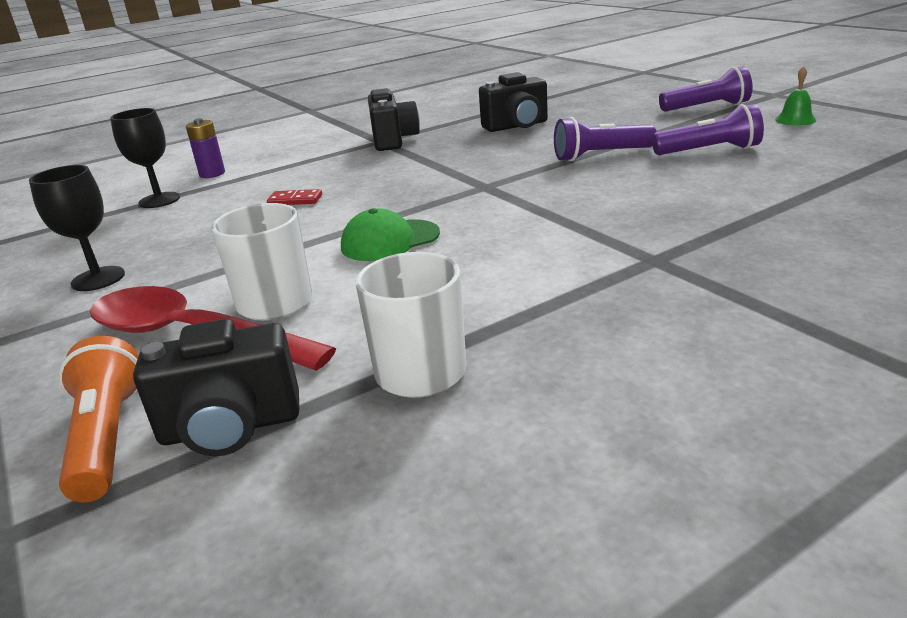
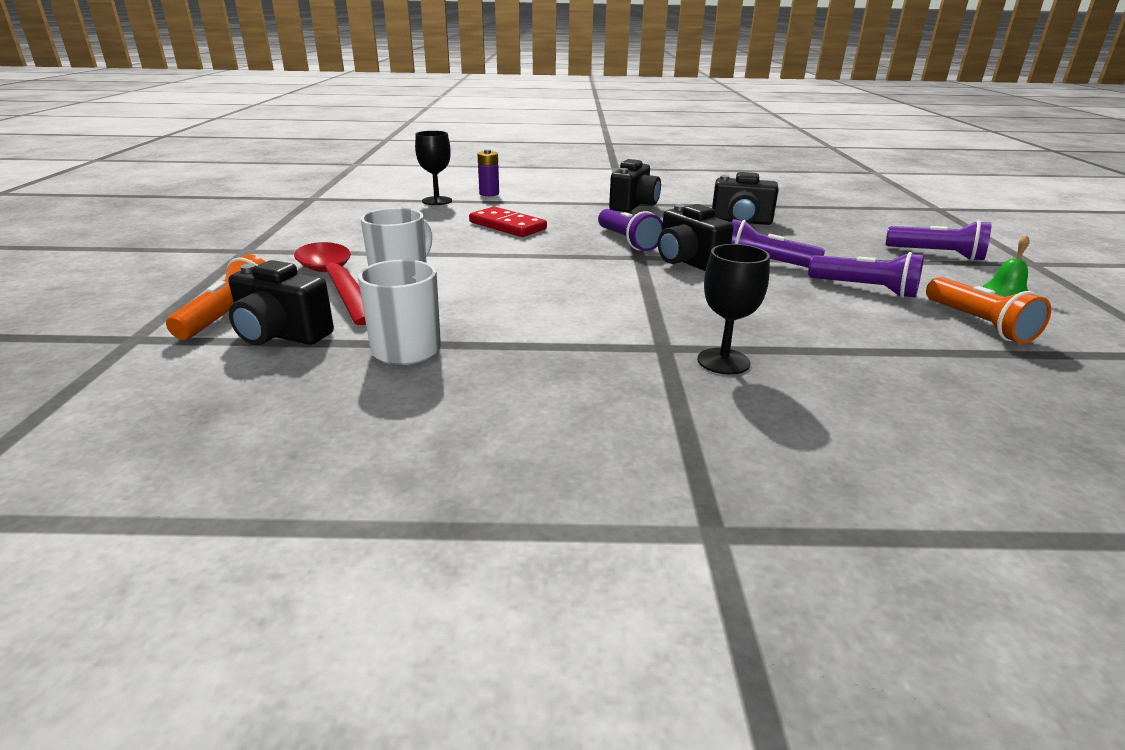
camera: 30 degrees right, 0 degrees up
black goblet [29,165,125,291] -> black goblet moved to [697,244,770,375]
red domino [267,189,322,205] -> red domino [469,207,547,237], size x1.86
green cap [341,208,440,261] -> none
none -> purple flashlight [598,209,663,251]
none -> black camera [658,204,734,271]
none -> orange flashlight [926,277,1051,344]

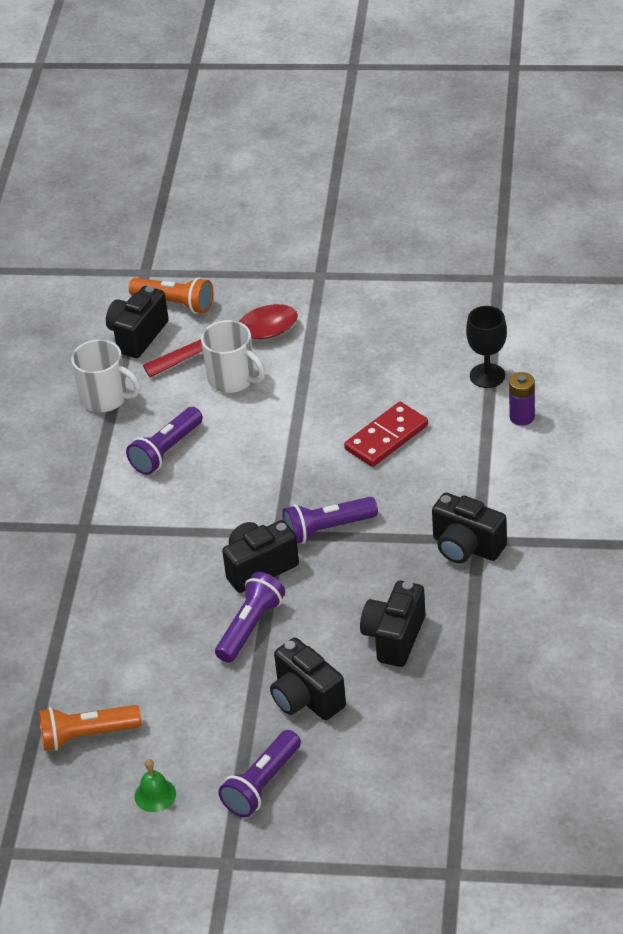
camera: 100 degrees right, 15 degrees up
black goblet [697,244,770,375] -> none
purple flashlight [808,252,924,298] -> purple flashlight moved to [126,407,203,475]
none -> black camera [270,638,346,720]

